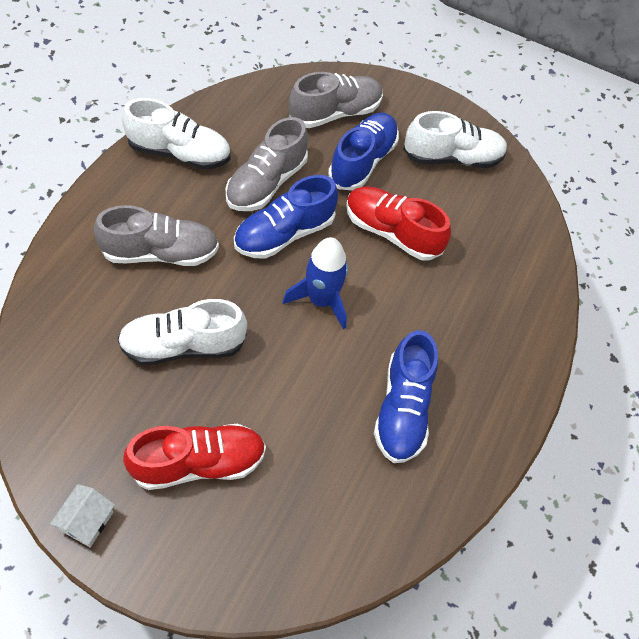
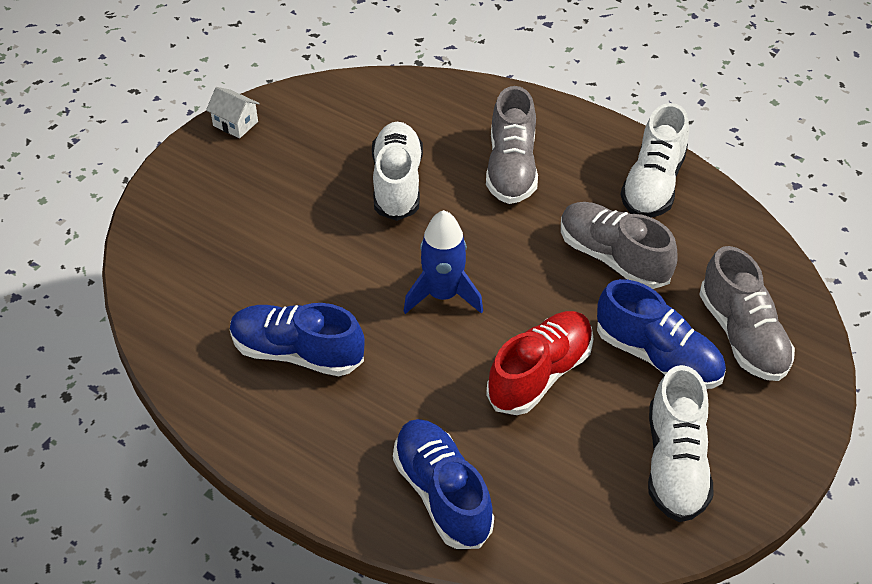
camera: 105 degrees right, 10 degrees down
red shoe [123,424,266,490] -> none
blue shoe [234,175,338,259] -> blue shoe moved to [393,419,494,549]

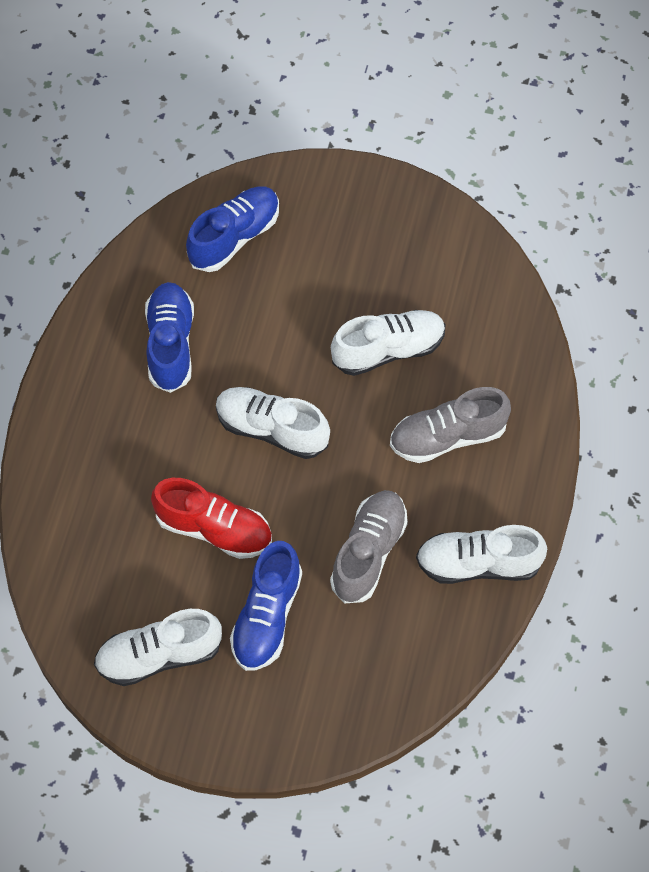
camera: 70 degrees right, 15 degrees up
white house [206,87,260,138] -> none
blue shoe [393,419,494,549] -> blue shoe moved to [186,186,279,272]
blue rocket [403,210,483,314] -> white shoe [216,387,330,459]
grey shoe [699,246,795,381] -> none

